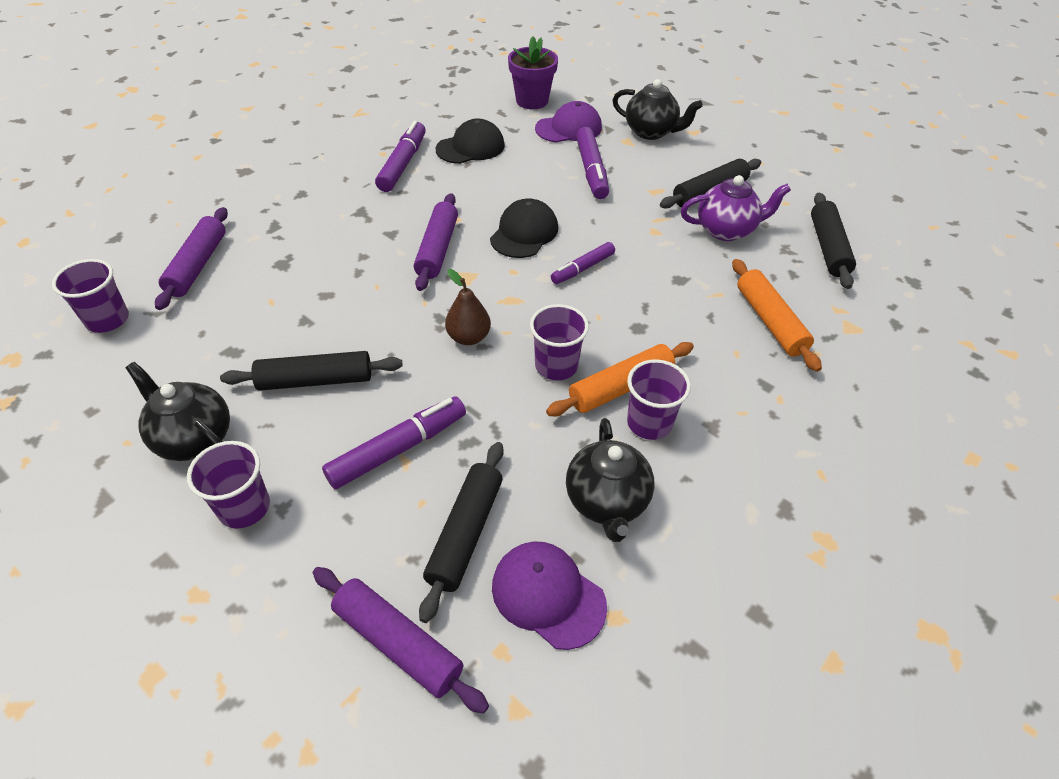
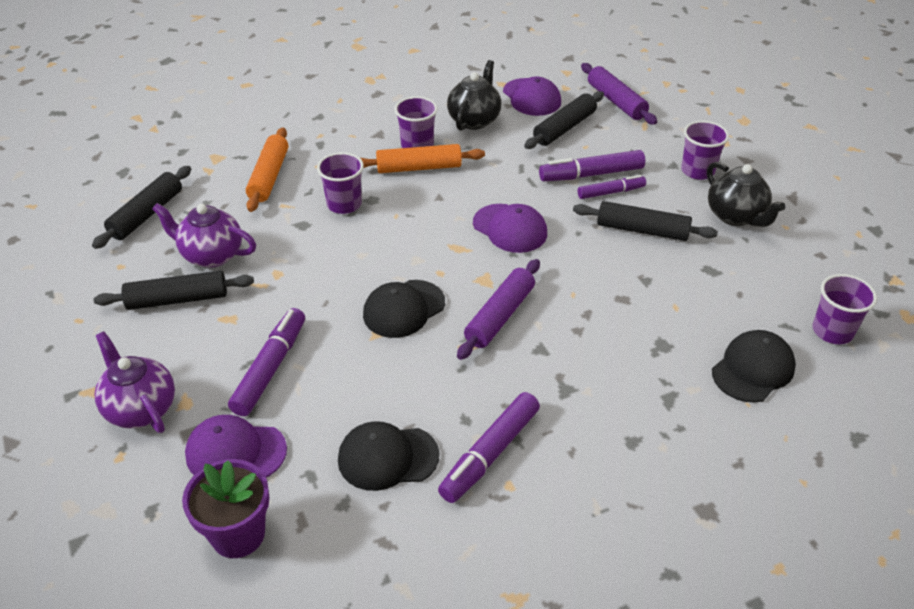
camera: 155 degrees left, 5 degrees down
purple rolling pin [155,207,228,310] -> black cap [712,330,796,403]
brown pear [445,269,491,345] -> purple cap [473,204,547,253]
purple cup [530,304,589,380] -> purple cup moved to [317,152,364,214]
purple marker [551,242,615,284] -> purple marker moved to [578,175,646,199]
black teapot [613,79,703,140] -> purple teapot [95,331,175,433]

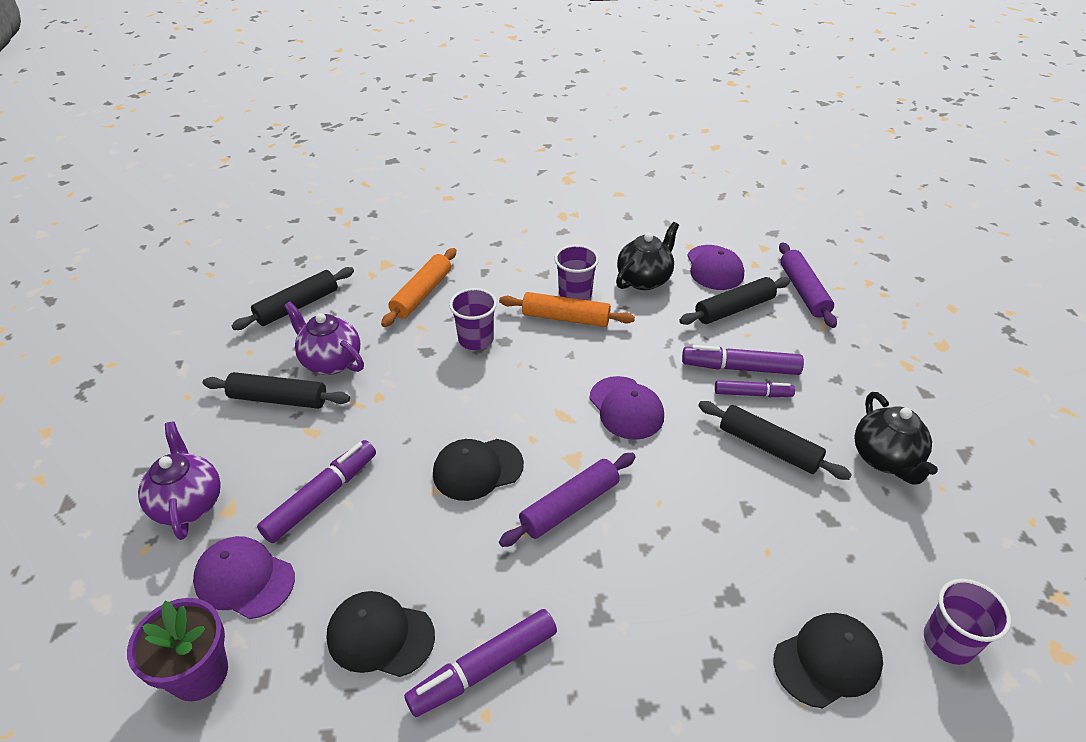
camera: 20 degrees right, 0 degrees up
purple cup [681,121,729,180] -> none

